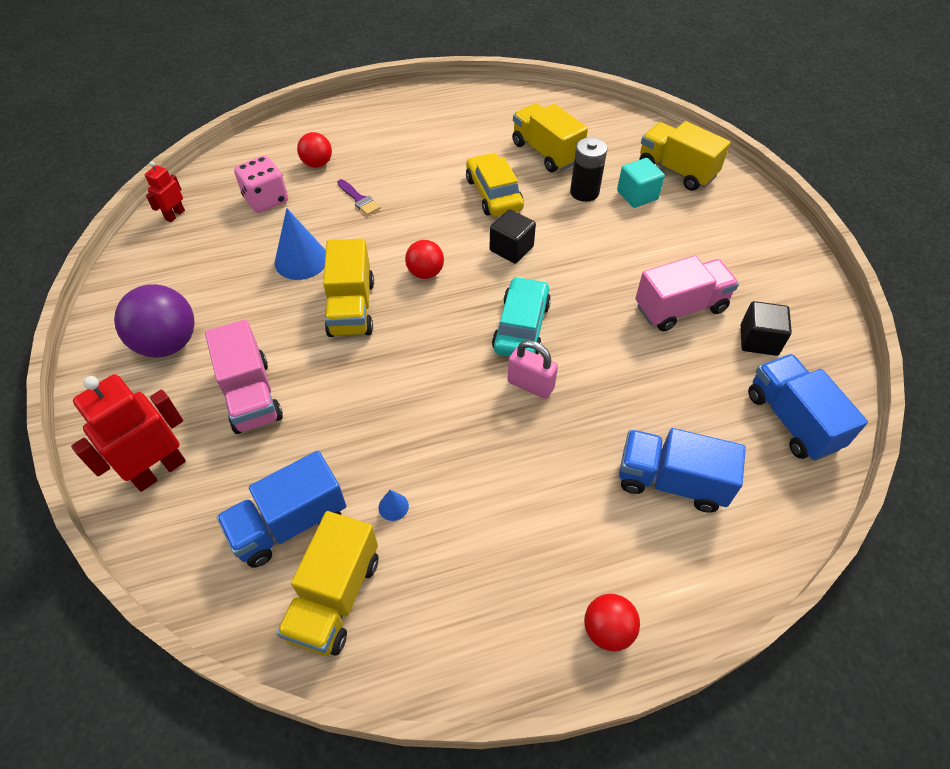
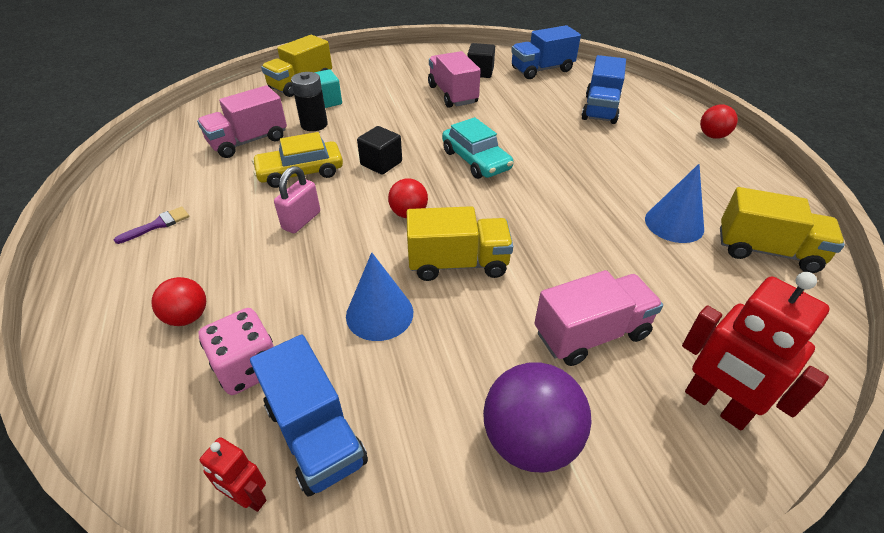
camera: 90 degrees left, 10 degrees down
blue truck [217,451,346,568] -> blue truck moved to [250,335,368,497]
purple brush [337,179,381,215] -> purple brush moved to [114,206,189,244]
blue cone [378,490,409,521] -> blue cone [645,164,704,243], size x2.26
turquoise car [492,277,551,357] -> turquoise car turned 135 degrees counterclockwise [442,117,513,179]
pink padlock [507,340,558,399] -> pink padlock moved to [274,166,320,233]
yellow truck [512,103,588,172] -> pink truck [197,85,287,158]

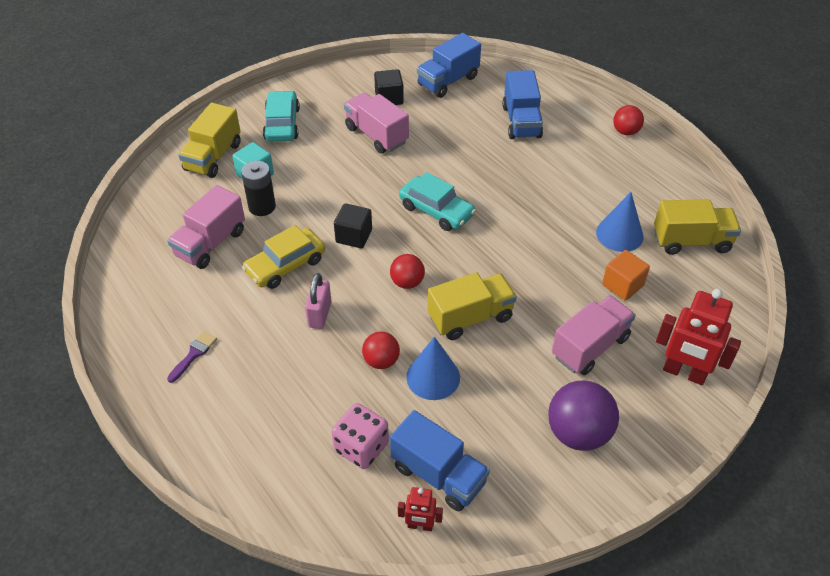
camera: 20 degrees left, 5 degrees up
red ball [151,277,206,326] -> red ball moved to [362,331,400,369]
none -> turquoise car [263,90,300,142]
none -> orange cube [602,250,650,301]

